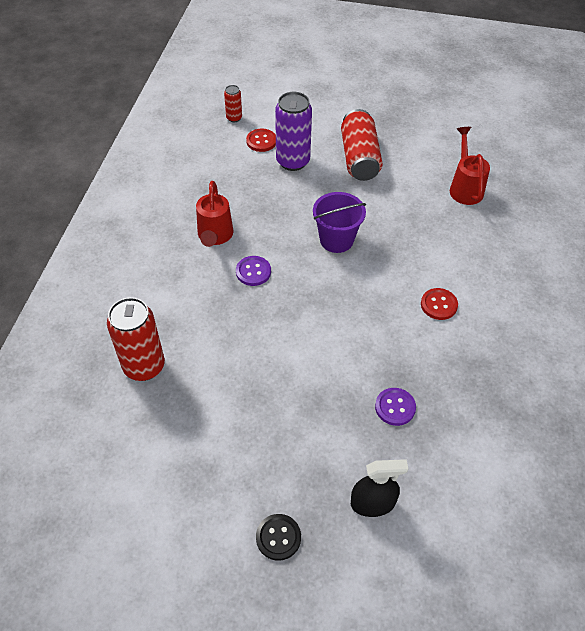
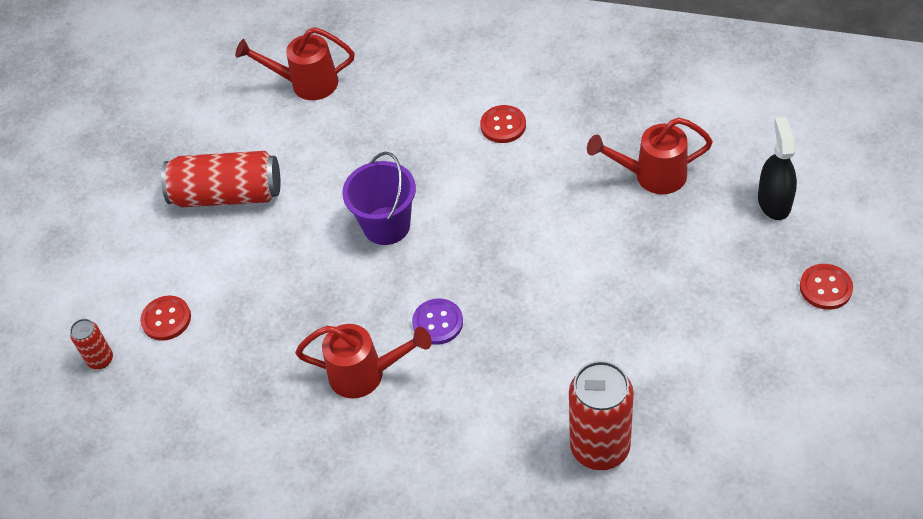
camera: 80 degrees left, 0 degrees up
black button [256,514,301,561] -> red button [800,264,853,310]
purple can [275,92,312,171] -> none
purple button [375,388,416,426] -> red watering can [587,117,713,194]

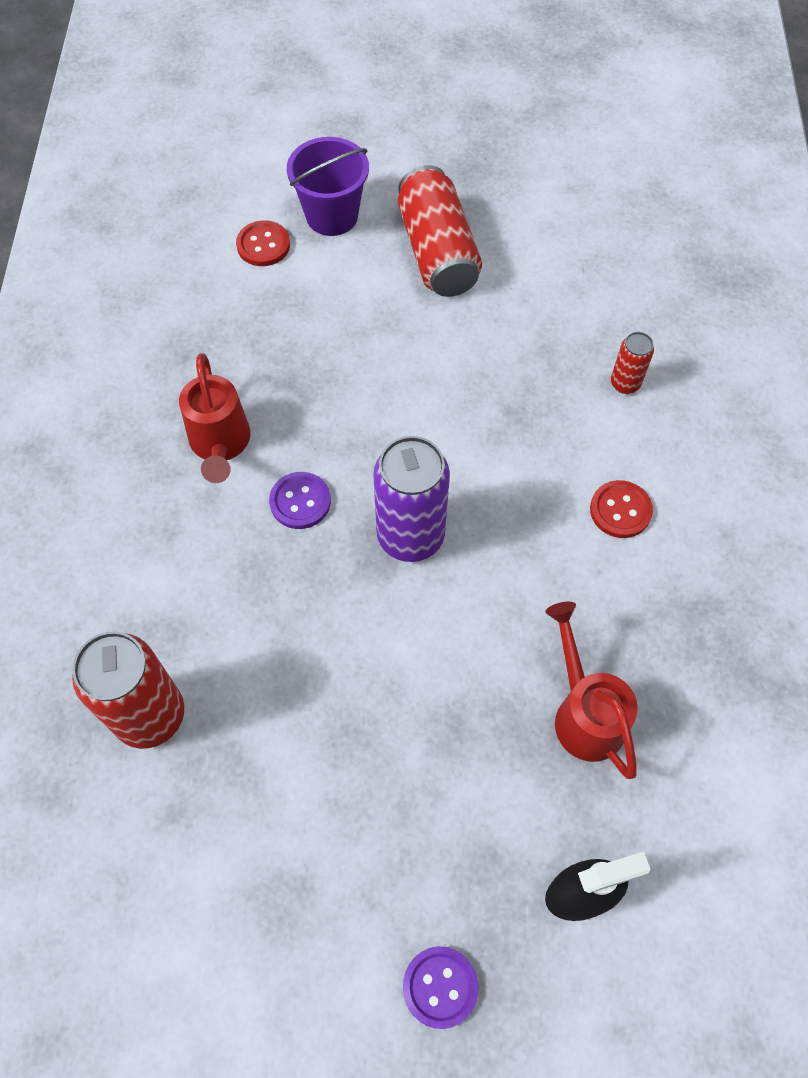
camera: 70 degrees right, 10 degrees up
red can [70,319,113,369] -> red can moved to [611,332,654,394]
red watering can [235,27,355,100] -> none
purple bucket [342,152,416,245] -> purple bucket moved to [287,137,369,236]
red button [800,264,853,310] -> purple button [403,946,478,1029]
none -> purple can [373,436,450,562]

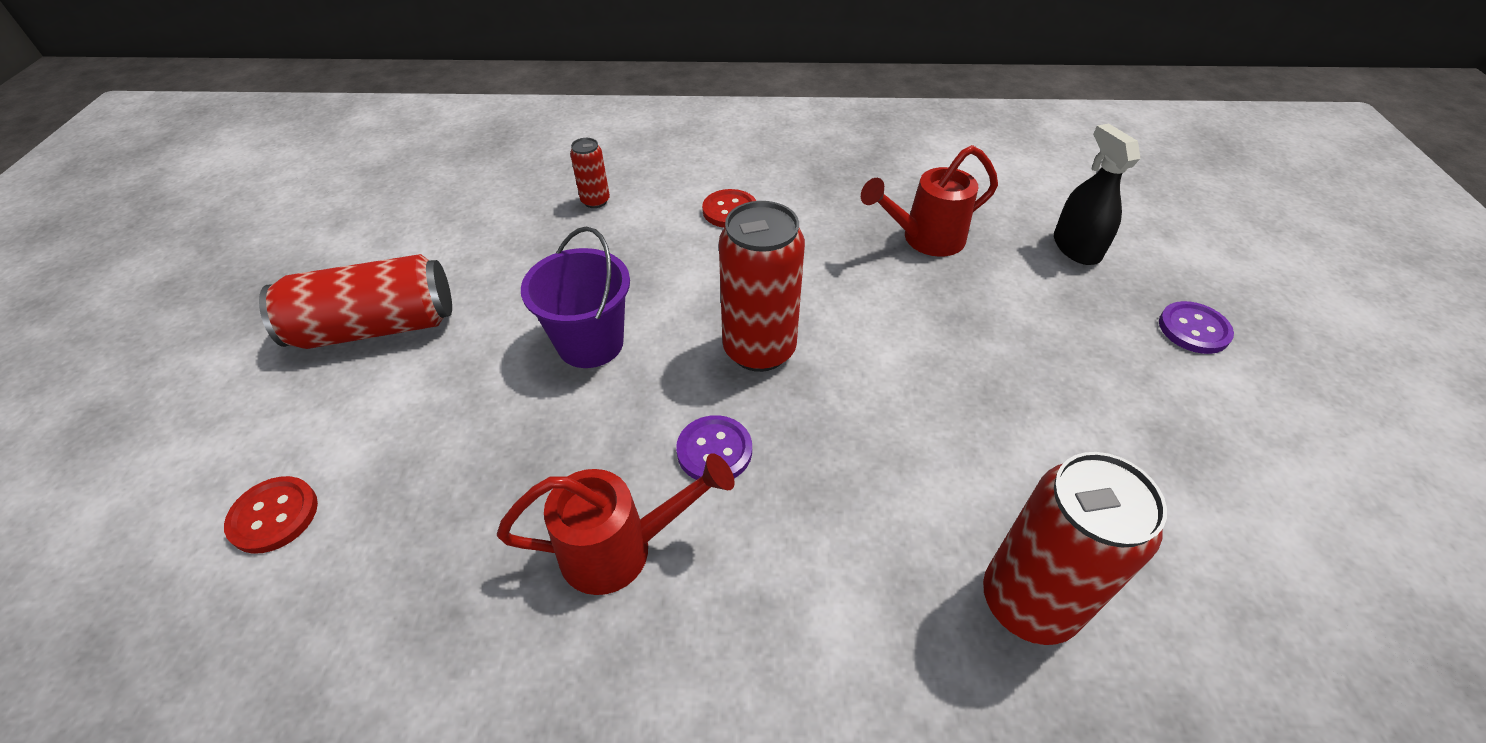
camera: 90 degrees left, 15 degrees down
purple bucket [287,137,369,236] -> purple bucket moved to [521,227,630,368]
purple can [373,436,450,562] -> red can [719,201,805,372]

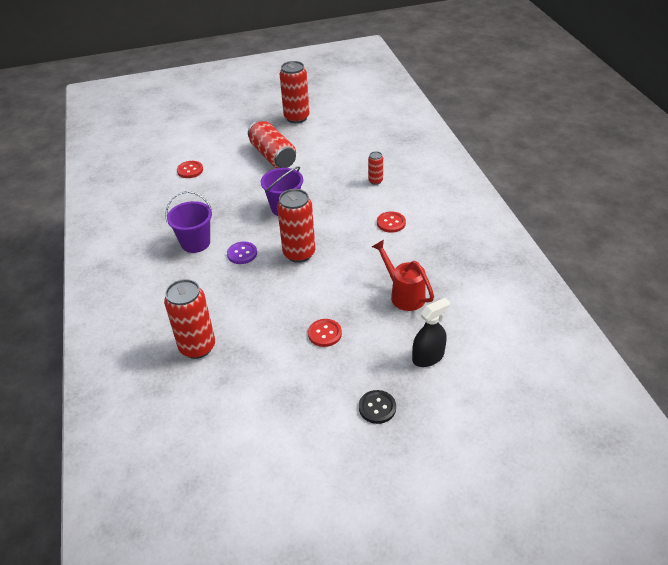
camera: 75 degrees right, 5 degrees down
red watering can [497,454,735,595] -> purple bucket [165,191,212,253]
purple button [1159,301,1234,354] -> black button [359,390,396,424]
none -> red can [279,61,310,123]
none -> red button [308,319,342,347]

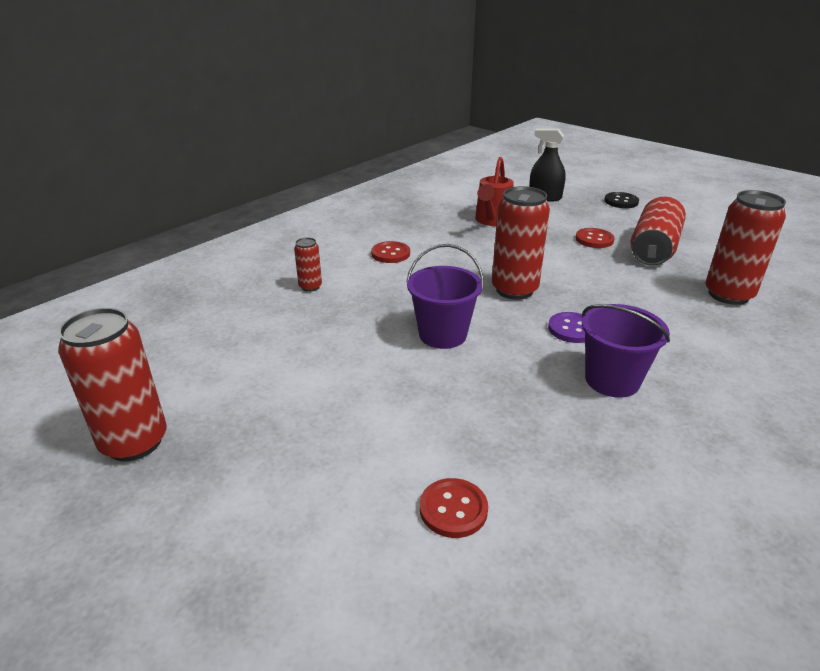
camera: 125 degrees left, 10 degrees down
red can [248,120,296,168] -> red can moved to [630,197,686,266]

